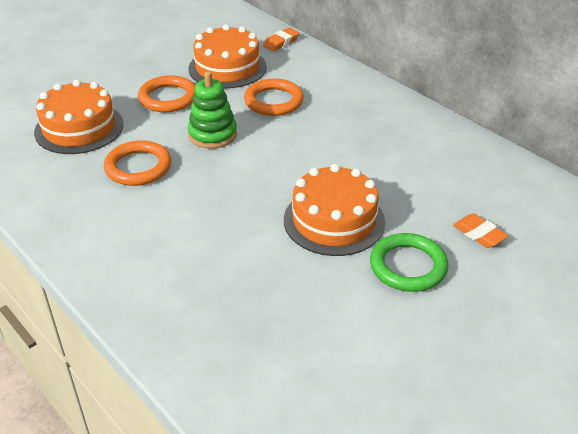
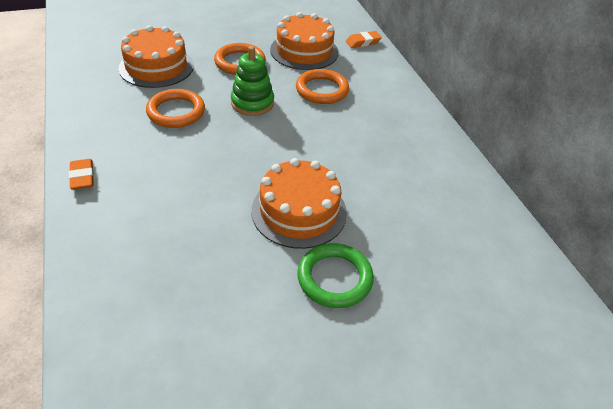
camera: 20 degrees right, 5 degrees up
orange eraser [453,213,508,248] -> orange eraser moved to [69,159,94,190]

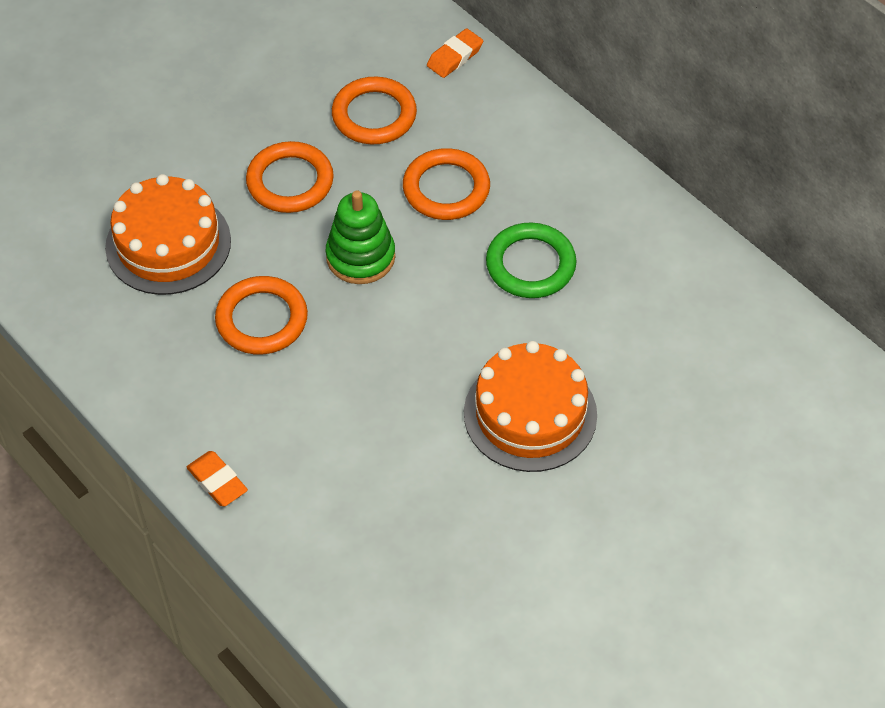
camera: 20 degrees left, 10 degrees up
orange cake [270,12,339,70] -> orange ring [332,77,417,144]
green ring [297,243,374,308] -> green ring moved to [486,222,576,298]

